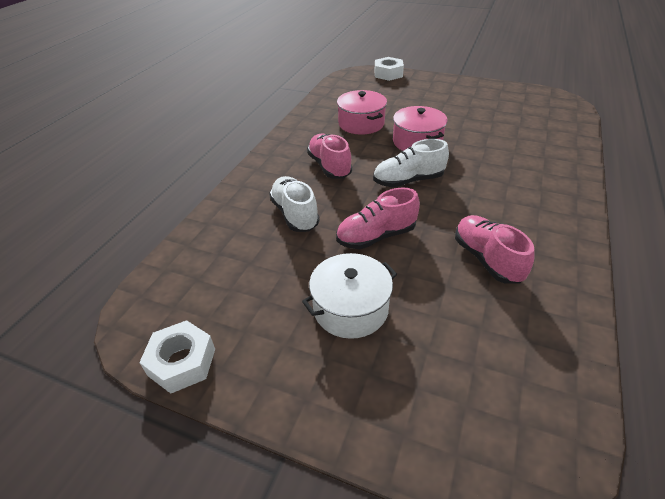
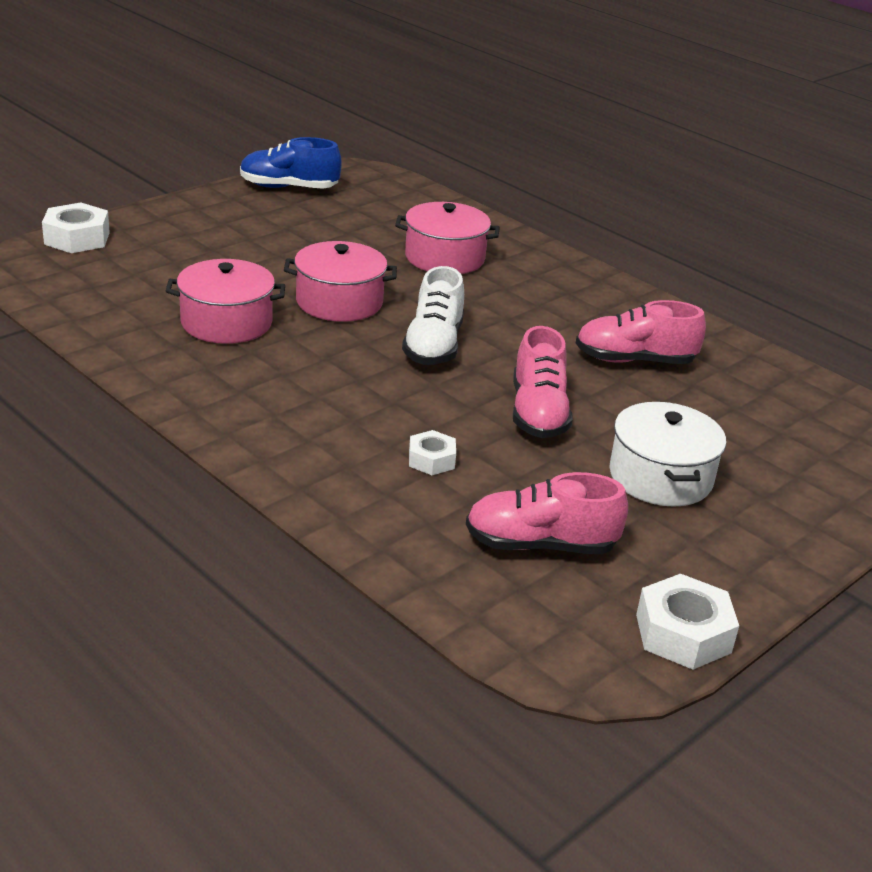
camera: 70 degrees left, 10 degrees down
white shoe [269,176,320,232] -> white nut [409,430,456,475]
pink shoe [307,134,352,179] -> pink shoe moved to [466,472,628,554]
none -> blue shoe [240,137,342,189]
none -> pink pot [395,202,500,274]

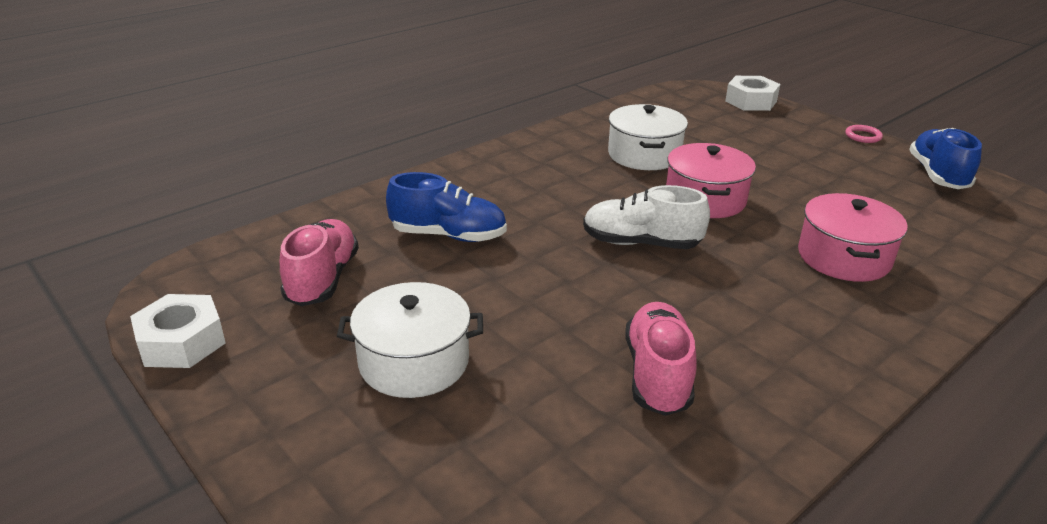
camera: 95 degrees right, 0 degrees up
pink pot [166,259,285,344] -> white pot [608,104,688,170]
white nut [409,430,456,475] -> blue shoe [386,172,507,242]
pink shoe [513,326,573,438] -> none
none -> pink ring [845,125,883,143]

